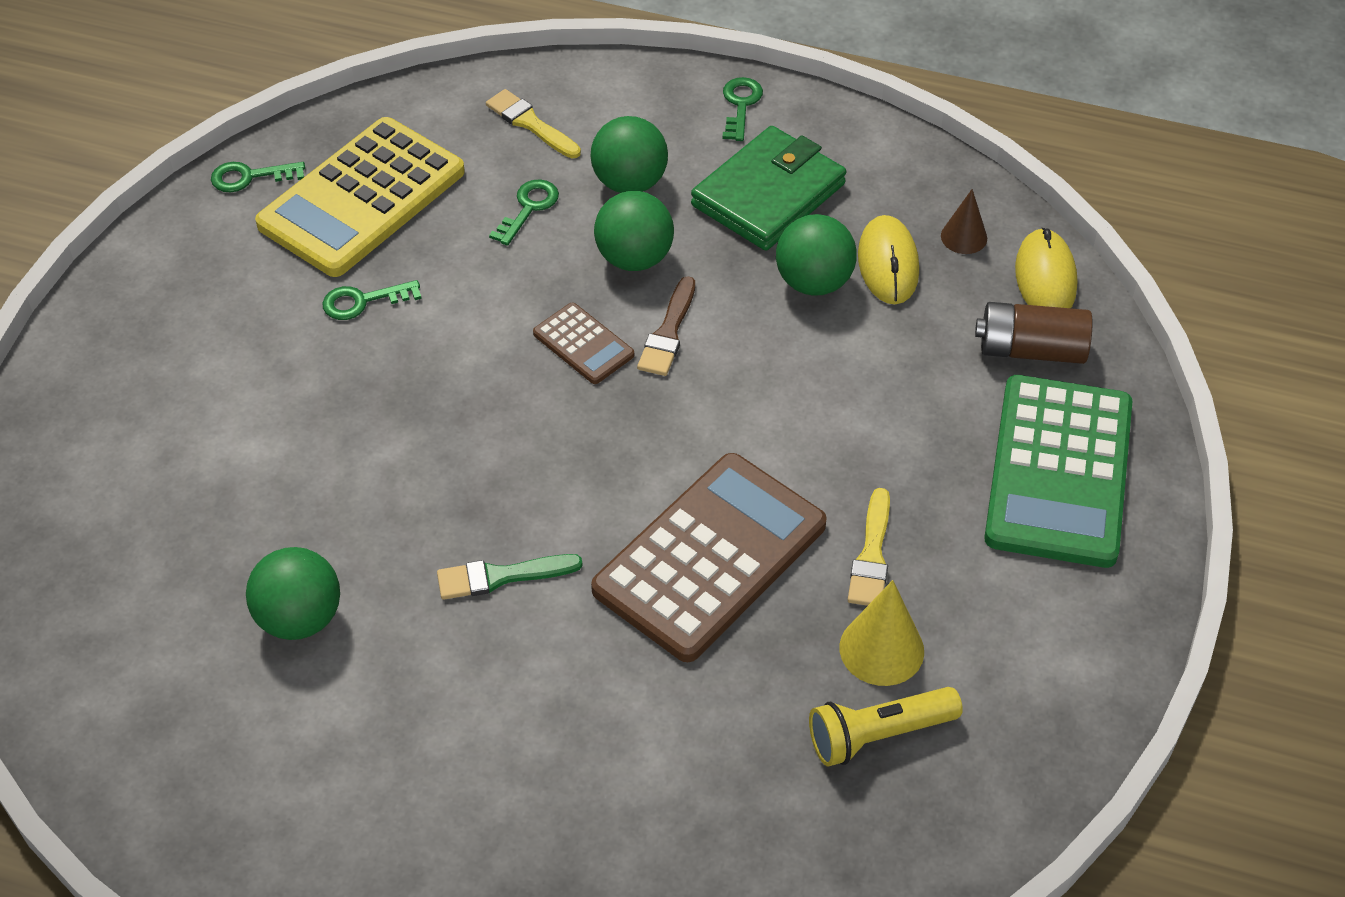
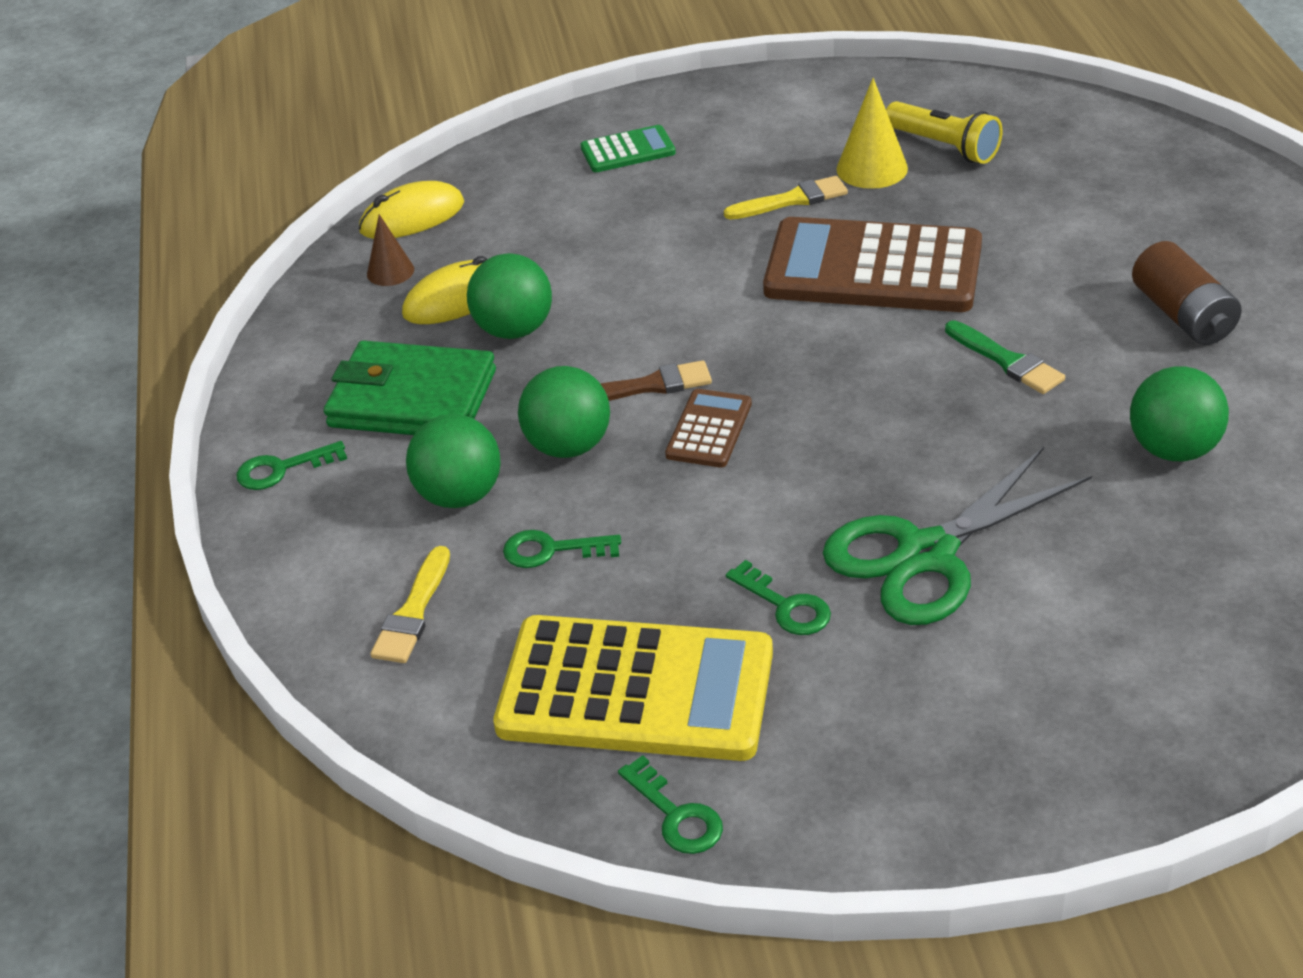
camera: 115 degrees left, 10 degrees down
brown battery [975,302,1092,364] -> brown battery moved to [1132,241,1242,345]
green calculator [984,375,1132,568] -> green calculator [581,125,676,172], size x0.46
none -> green scissors [823,447,1092,625]

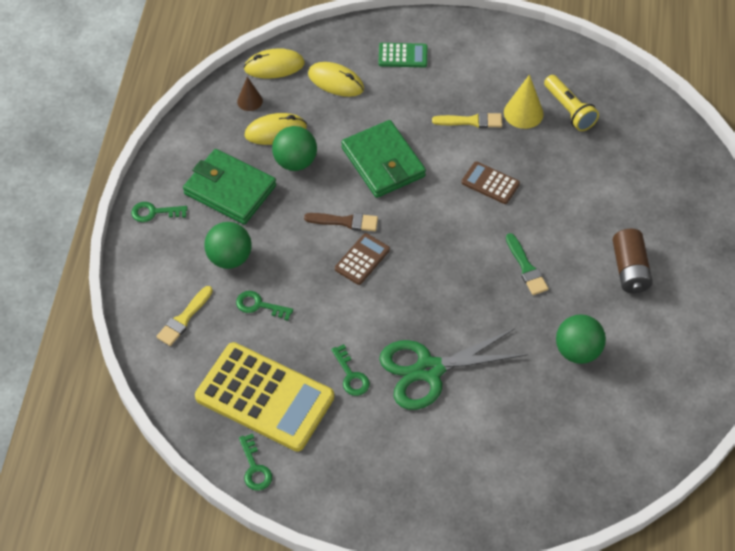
camera: 15 degrees right, 15 degrees up
green ball [518,366,610,458] -> none
brown calculator [763,217,982,312] -> brown calculator [461,161,520,204], size x0.46
none -> yellow mouse [308,62,364,97]
none -> green wallet [341,120,426,198]

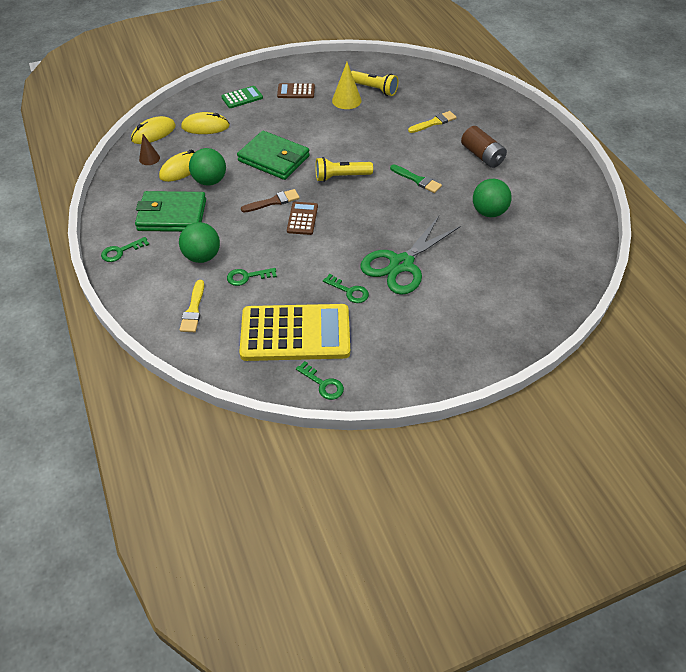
camera: 30 degrees left, 5 degrees down
yellow brush [432,112,502,128] -> yellow brush moved to [408,111,457,133]
brown calculator [461,161,520,204] -> brown calculator moved to [277,83,315,98]
none -> yellow flashlight [316,157,373,182]

